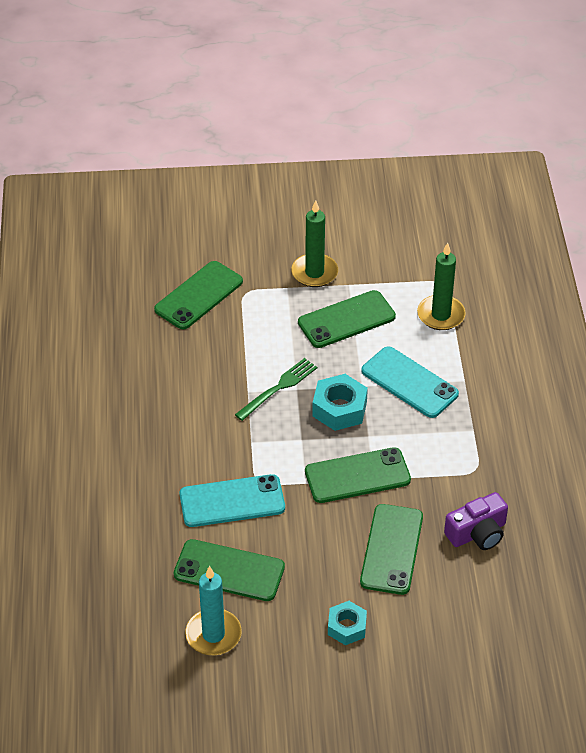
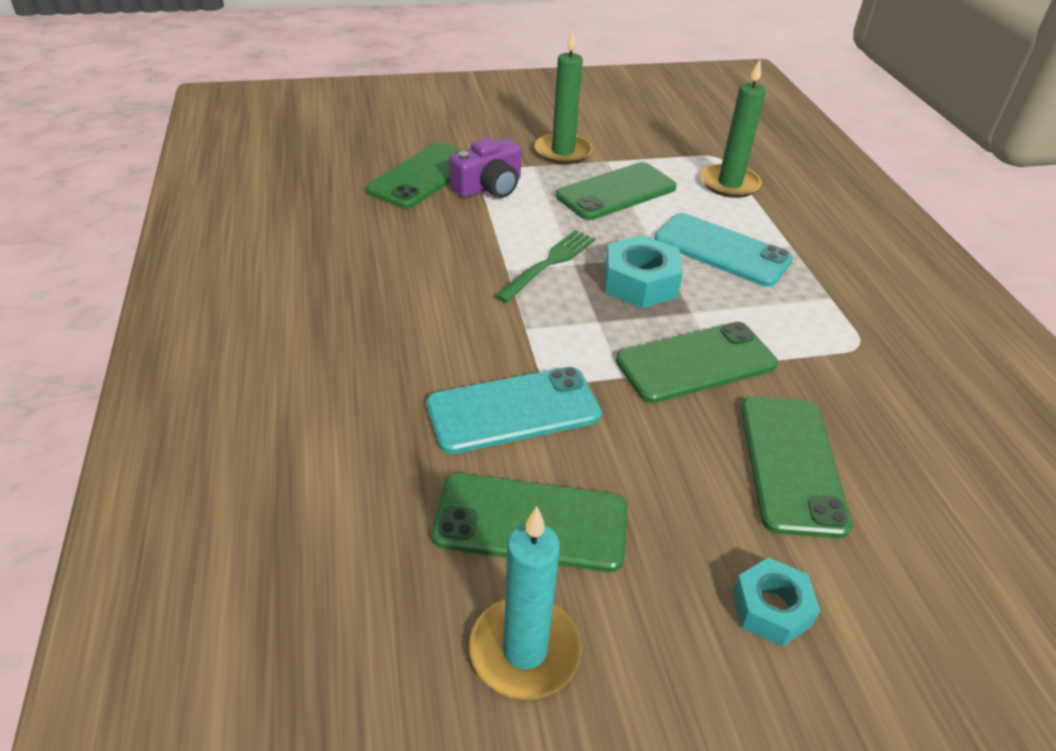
camera: 10 degrees left, 5 degrees down
purple camera [444,492,508,550] -> purple camera moved to [449,137,522,198]

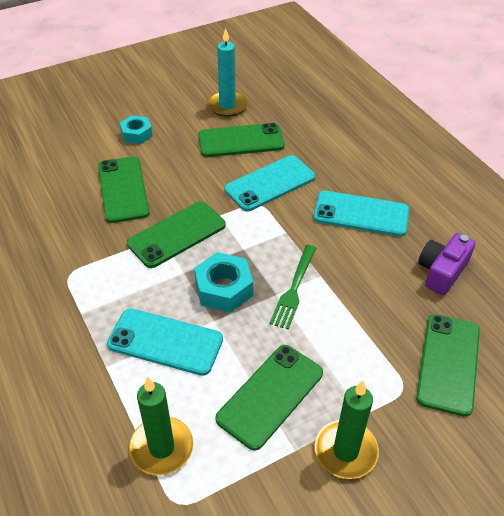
camera: 165 degrees right, 5 degrees up
purple camera [449,137,522,198] -> purple camera moved to [418,233,476,295]
none -> turquoise phone [313,191,409,237]

